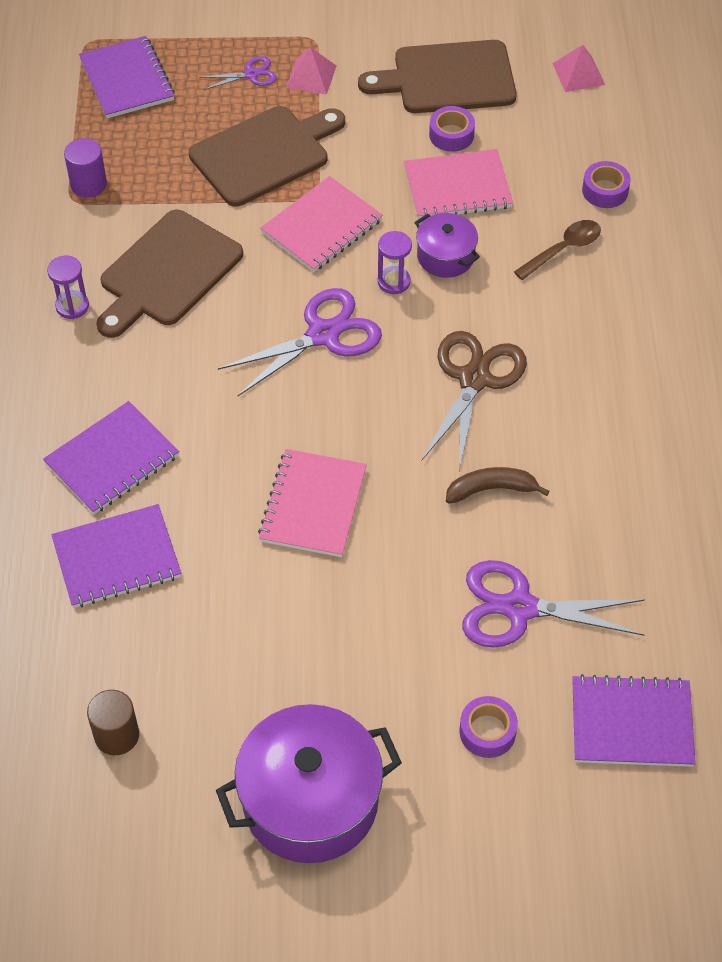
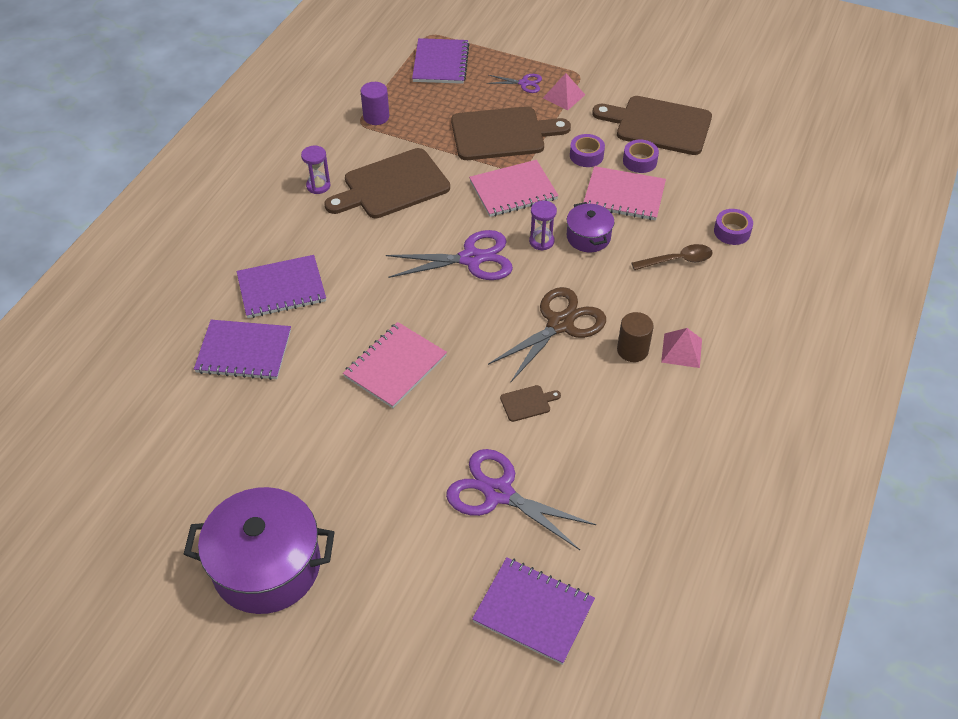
camera: 25 degrees right, 5 degrees down
brown cylinder [87,690,139,755] -> brown cylinder moved to [617,312,654,362]
brown banana [446,467,550,504] -> brown cutting board [500,385,561,422]
purple tape [459,696,518,758] -> purple tape moved to [570,134,605,167]
pink pyramid [553,45,605,92] -> pink pyramid moved to [661,328,702,368]

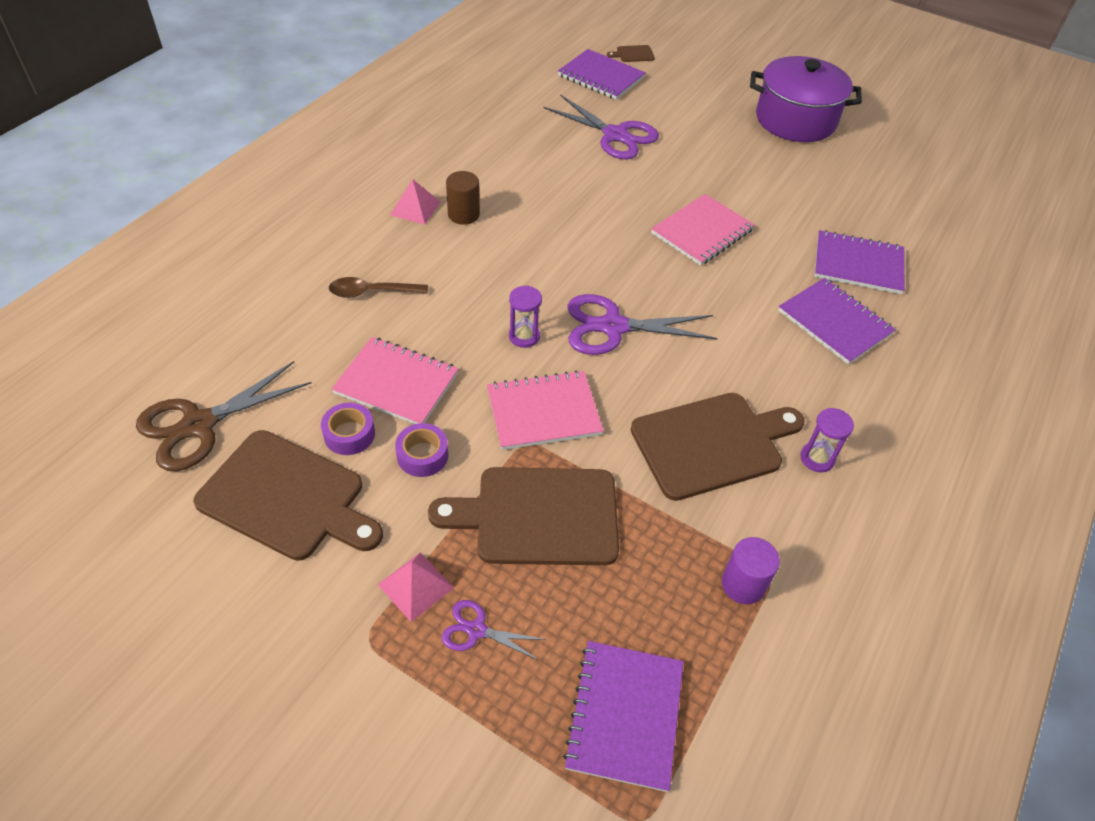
camera: 175 degrees left, 0 degrees up
purple notebook [236,255,326,318] -> purple notebook turned 60 degrees clockwise [778,278,896,365]
brown scissors [488,287,606,382] -> brown scissors moved to [136,361,311,471]
brown cutting board [500,385,561,422] -> brown cutting board moved to [607,45,655,62]
purple pot [567,202,614,252] -> none
purple tape [714,209,753,245] -> none

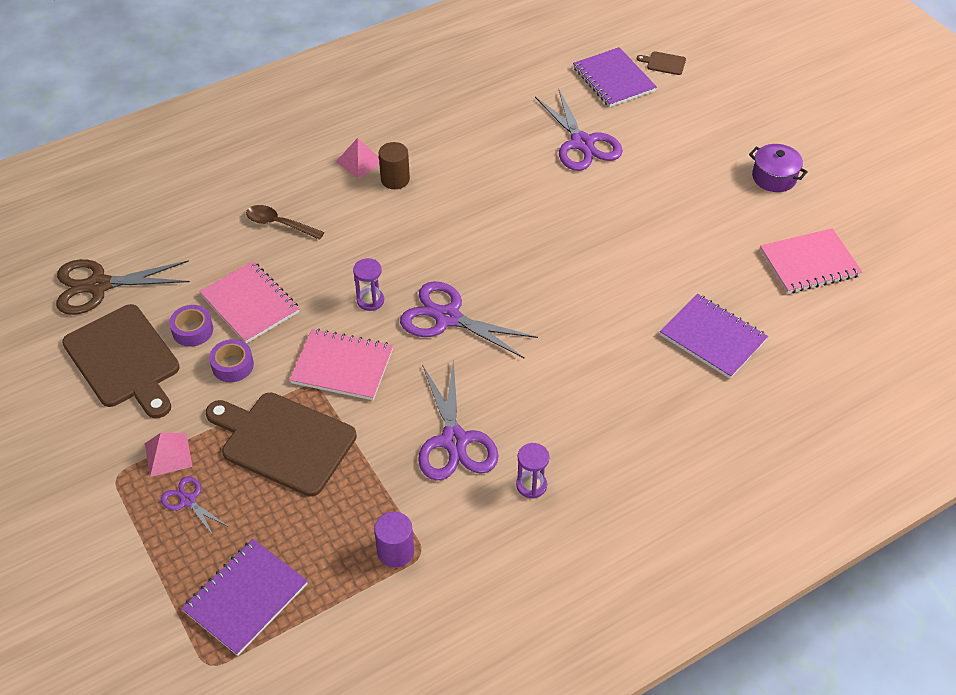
camera: 30 degrees right, 0 degrees up
brown cutting board [631,393,805,501] -> purple scissors [418,358,499,481]
pink notebook [651,194,755,266] -> pink notebook moved to [760,228,862,294]
purple pot [750,56,862,142] -> purple pot [749,144,808,192], size x0.52
purple notebook [778,278,896,365] -> none

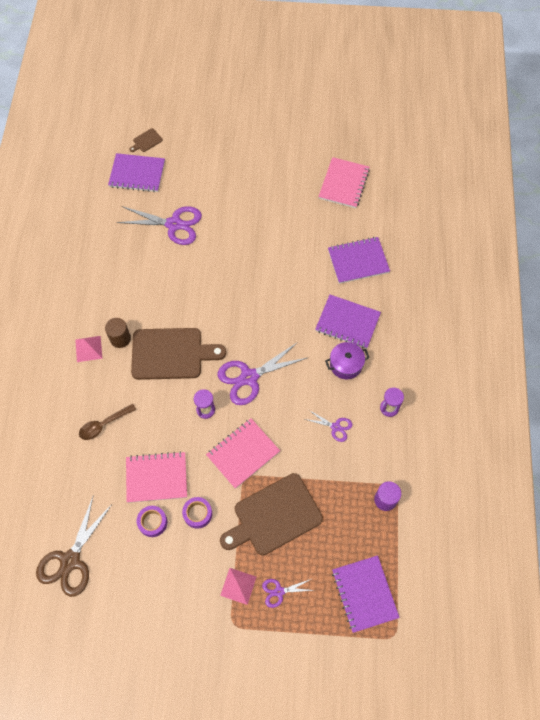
camera: 55 degrees left, 15 degrees up
brown cutting board [62,304,180,418] -> brown cutting board moved to [131,328,226,380]
purple scissors [418,358,499,481] -> purple scissors [305,410,353,442], size x0.51
purple pot [749,144,808,192] -> purple pot moved to [325,342,370,379]
none -> purple notebook [315,295,381,349]

